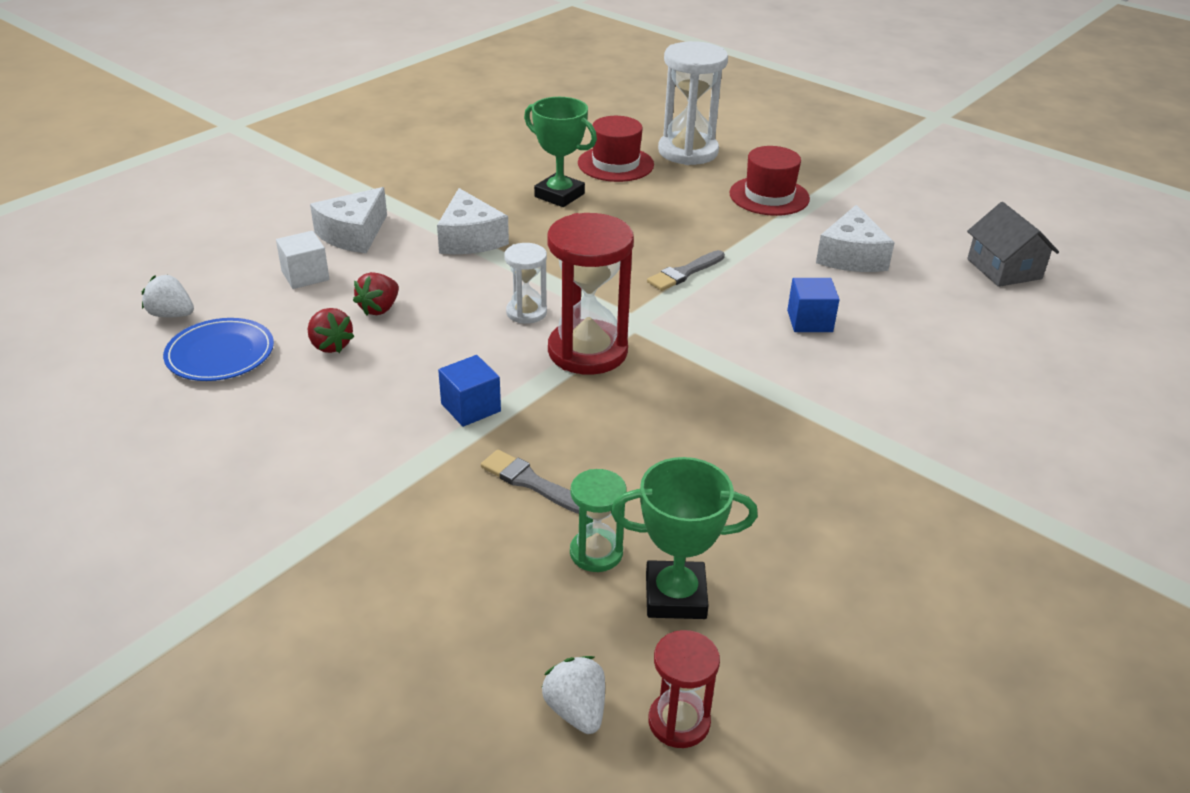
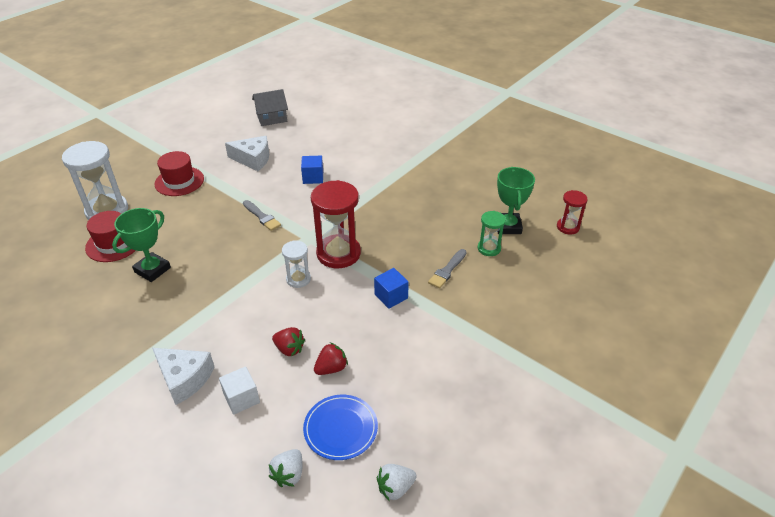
camera: 90 degrees left, 5 degrees up
white cheese [437,188,509,254] -> none
white strawberry [541,656,605,734] -> white strawberry moved to [377,464,417,501]

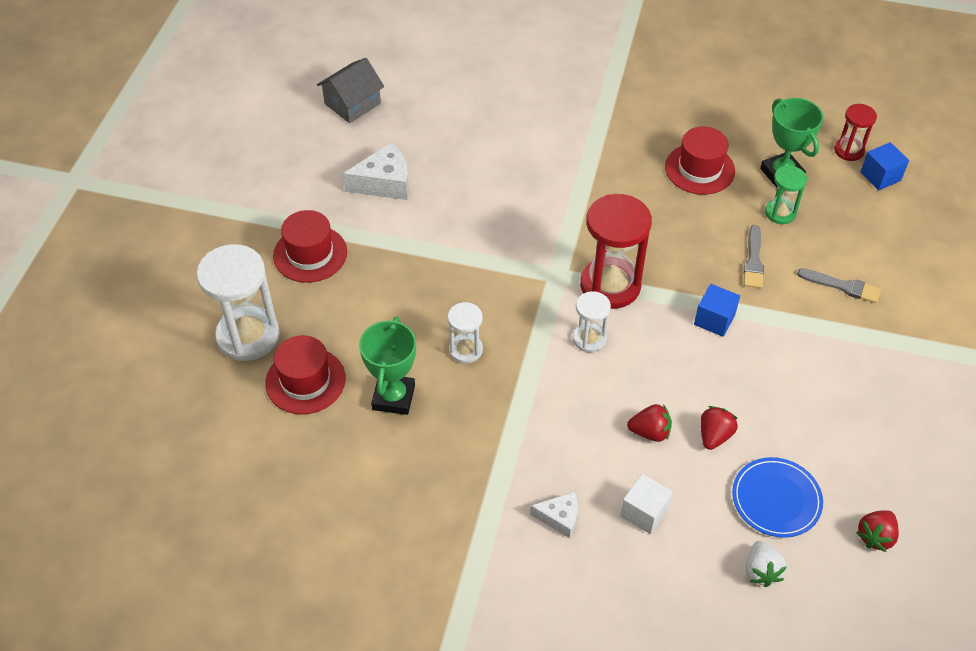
camera: 25 degrees left, 10 degrees up
white cheese [152,348,214,405] -> white cheese [530,492,578,538], size x0.60
grey brush [243,200,281,231] -> grey brush moved to [797,268,881,303]
blue cube [301,156,323,184] -> blue cube moved to [860,142,909,190]
white strawberry [377,464,417,501] -> red strawberry [856,510,899,552]
none -> white hourglass [448,302,483,363]
none -> red hat [665,127,735,195]

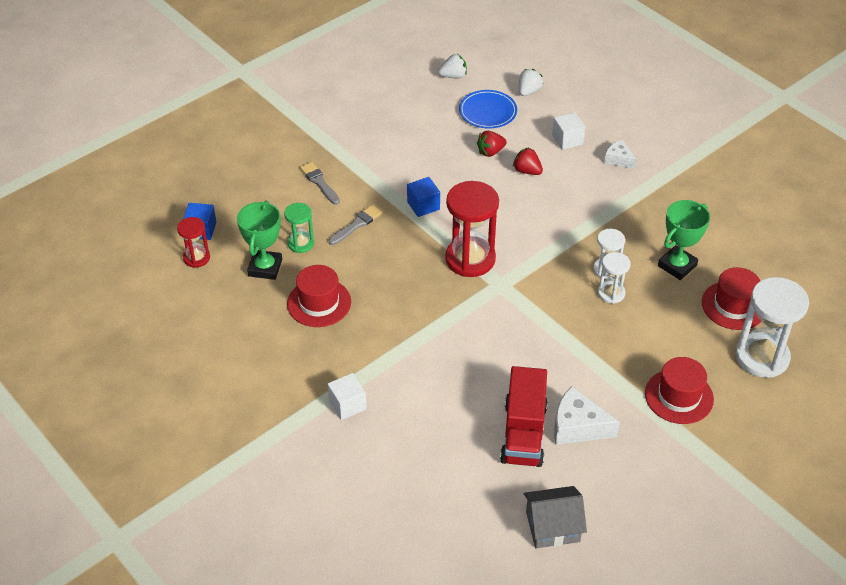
camera: 145 degrees left, 5 degrees down
white hourglass [573,291,611,352] -> white hourglass moved to [598,252,631,304]
red strawberry [856,510,899,552] -> white strawberry [438,54,467,78]
none -> white cube [327,373,367,420]
none -> red truck [500,366,548,467]

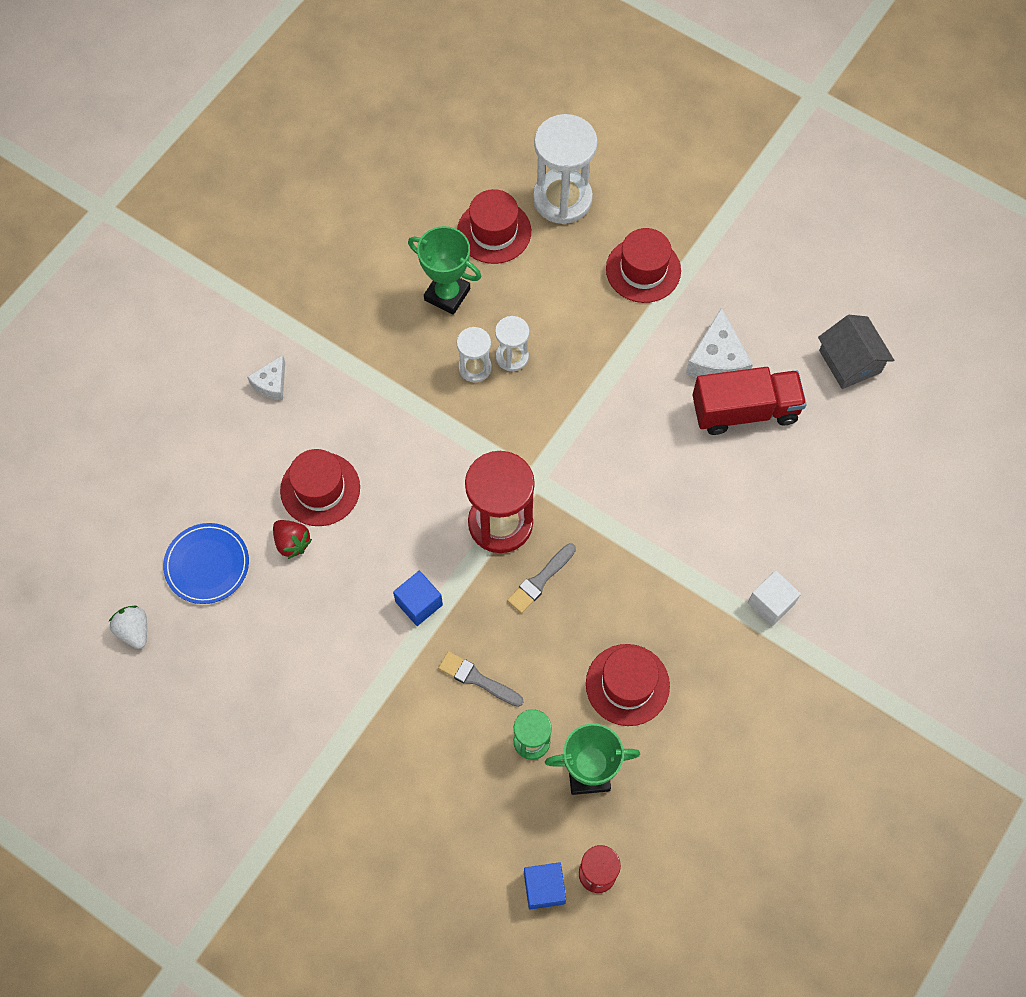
camera: 105 degrees left, 20 degrees up
grey brush [300,162,340,205] -> grey brush moved to [507,543,576,613]
red strawberry [513,147,543,175] -> red hat [280,449,360,526]
white strawberry [519,69,543,96] -> none
white cube [552,112,585,150] -> none

